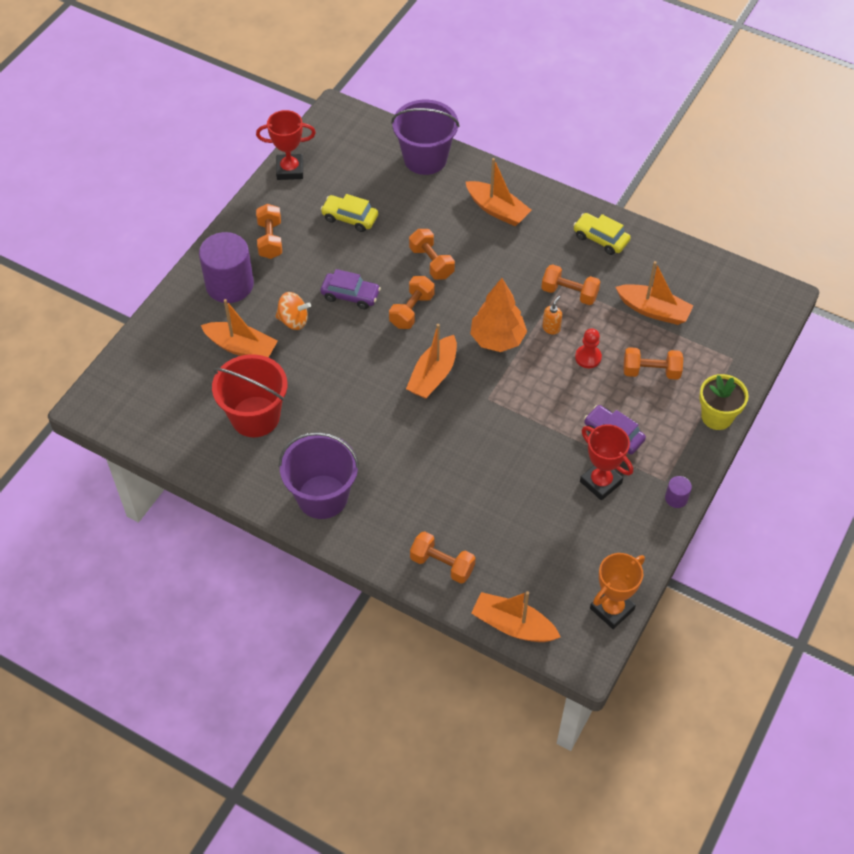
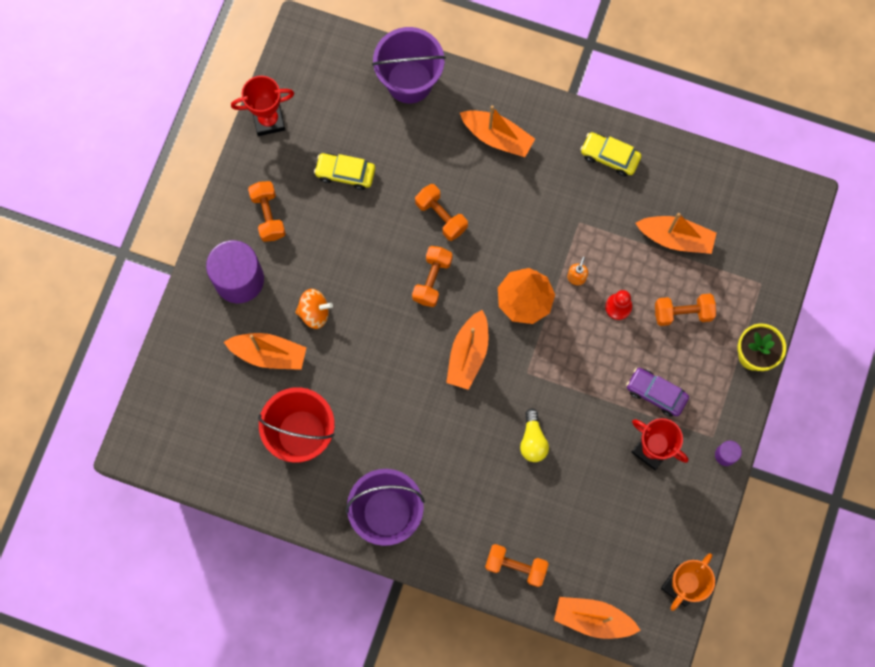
camera: 10 degrees left, 20 degrees up
purple car [320,269,381,309] -> none
orange dumbbell [541,264,600,305] -> none
none -> yellow light bulb [520,409,549,462]

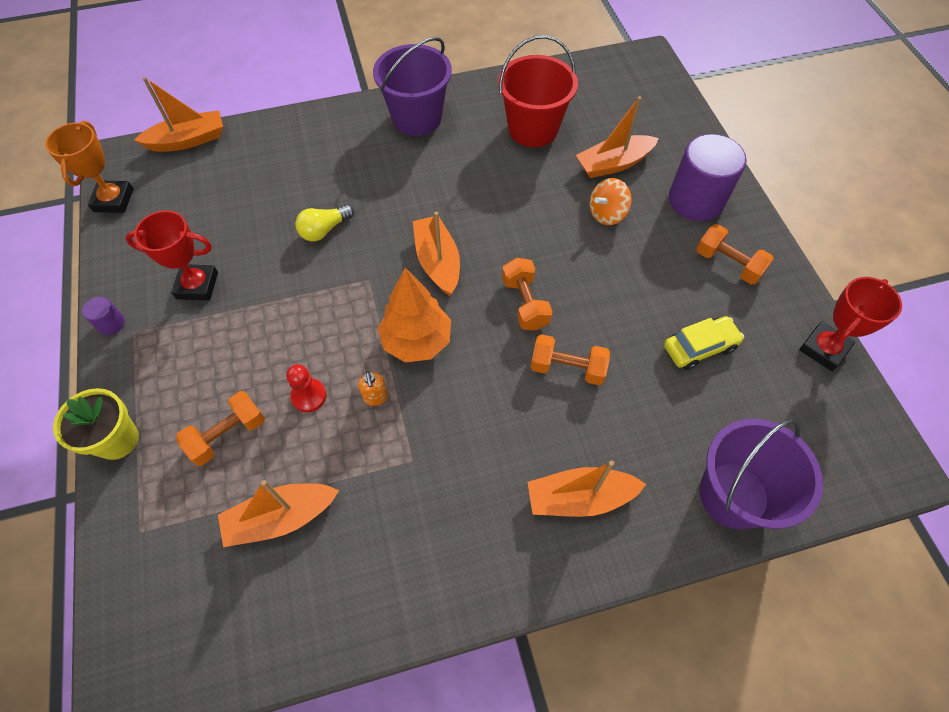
camera: 145 degrees right, 15 degrees down
orange dumbbell [485,544,549,587] -> none
yellow light bulb [520,409,549,462] -> yellow light bulb turned 90 degrees counterclockwise [295,205,354,241]
yellow car [580,132,642,177] -> none
purple car [626,368,689,417] -> none

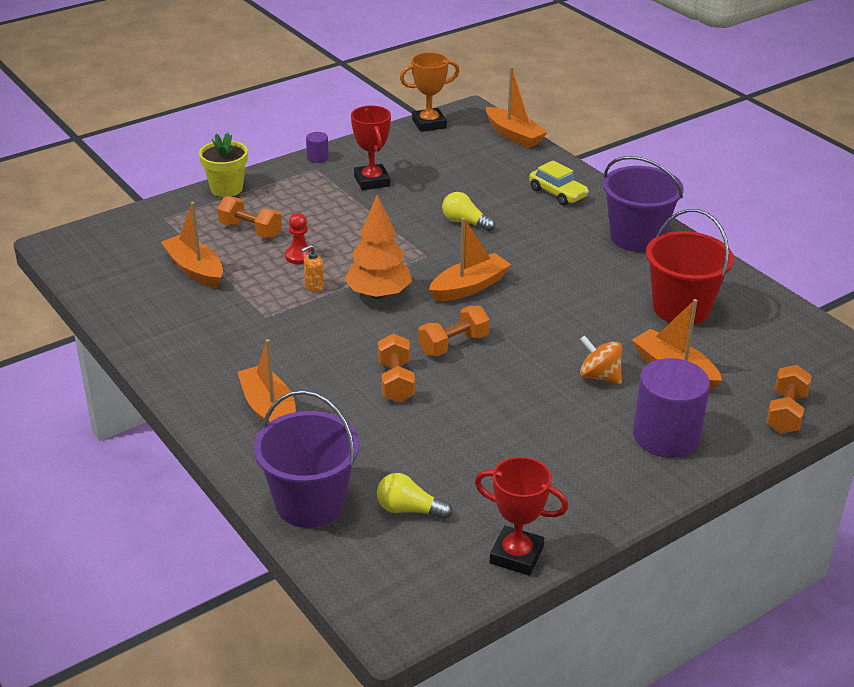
camera: 70 degrees right, 25 degrees down
yellow car [664,316,744,370] -> yellow car moved to [529,160,589,206]
orange dumbbell [696,224,774,285] -> orange dumbbell moved to [766,365,812,433]
none -> yellow light bulb [377,473,452,519]

